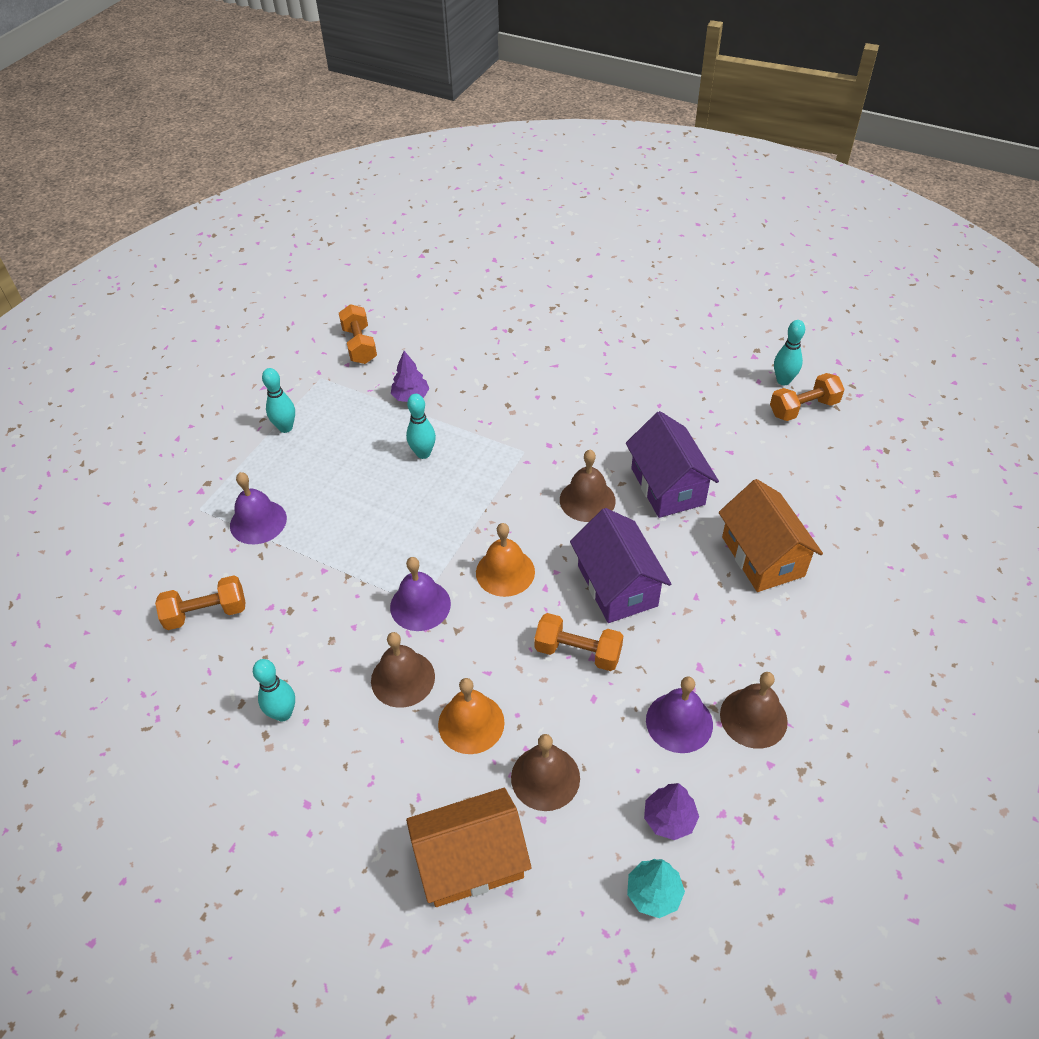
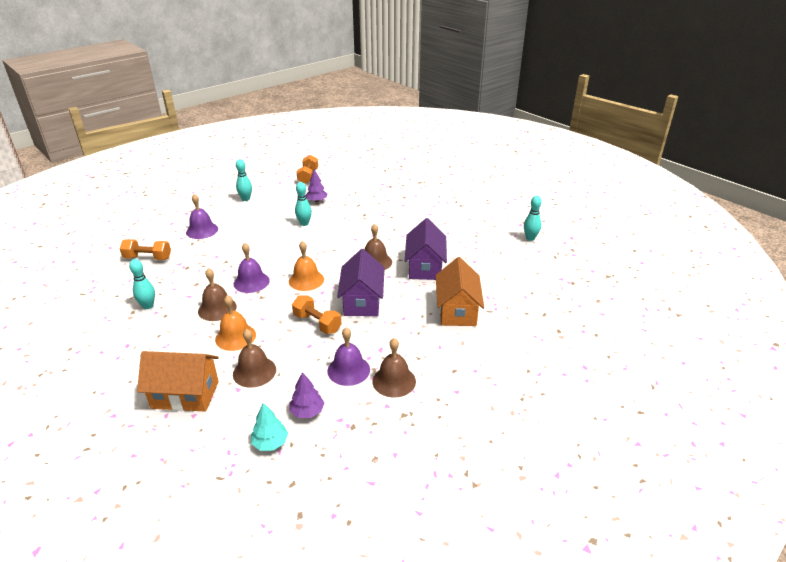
camera: 20 degrees right, 15 degrees down
orange dumbbell [770,373,845,421] -> none

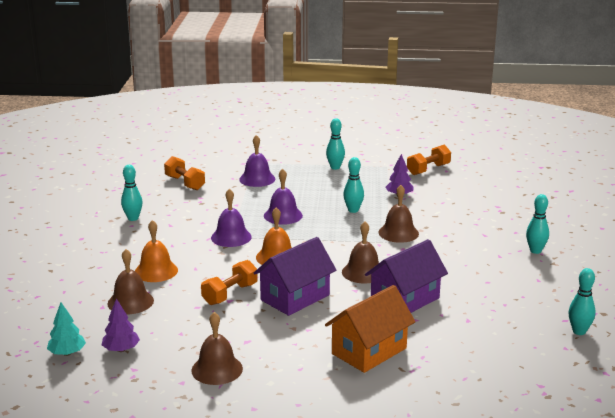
camera: 45 degrees right, 10 degrees down
orange house [137,351,219,412] -> none
brown bell [198,268,237,321] -> brown bell moved to [379,185,419,243]
orange dumbbell [292,295,341,334] -> orange dumbbell turned 45 degrees clockwise [201,260,258,305]
purple bell [327,327,370,386] -> purple bell moved to [264,169,303,225]
none -> turquoise bowling pin [526,194,549,254]

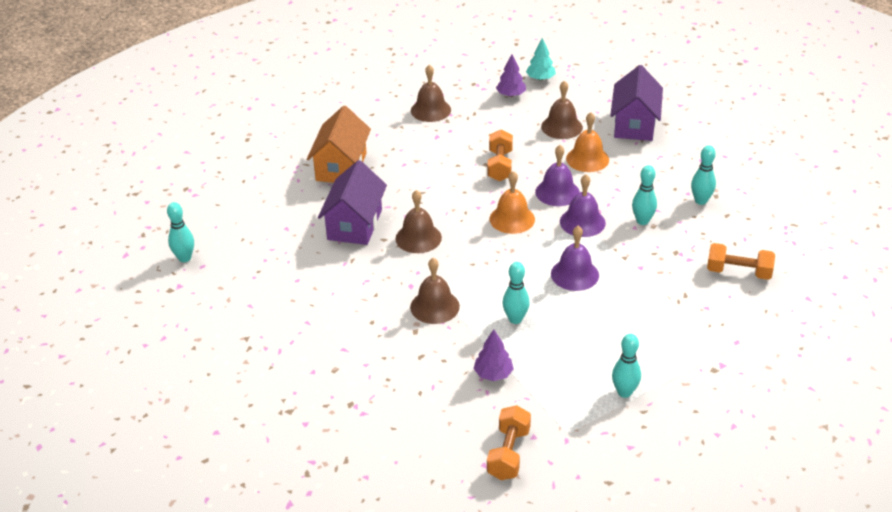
camera: 145 degrees right, 15 degrees up
purple bell [239,135,275,187] -> purple bell moved to [535,145,580,206]
purple house [254,237,336,316] -> purple house moved to [610,65,663,141]
turquoise bowling pin [526,194,549,254] -> turquoise bowling pin moved to [632,165,657,225]

